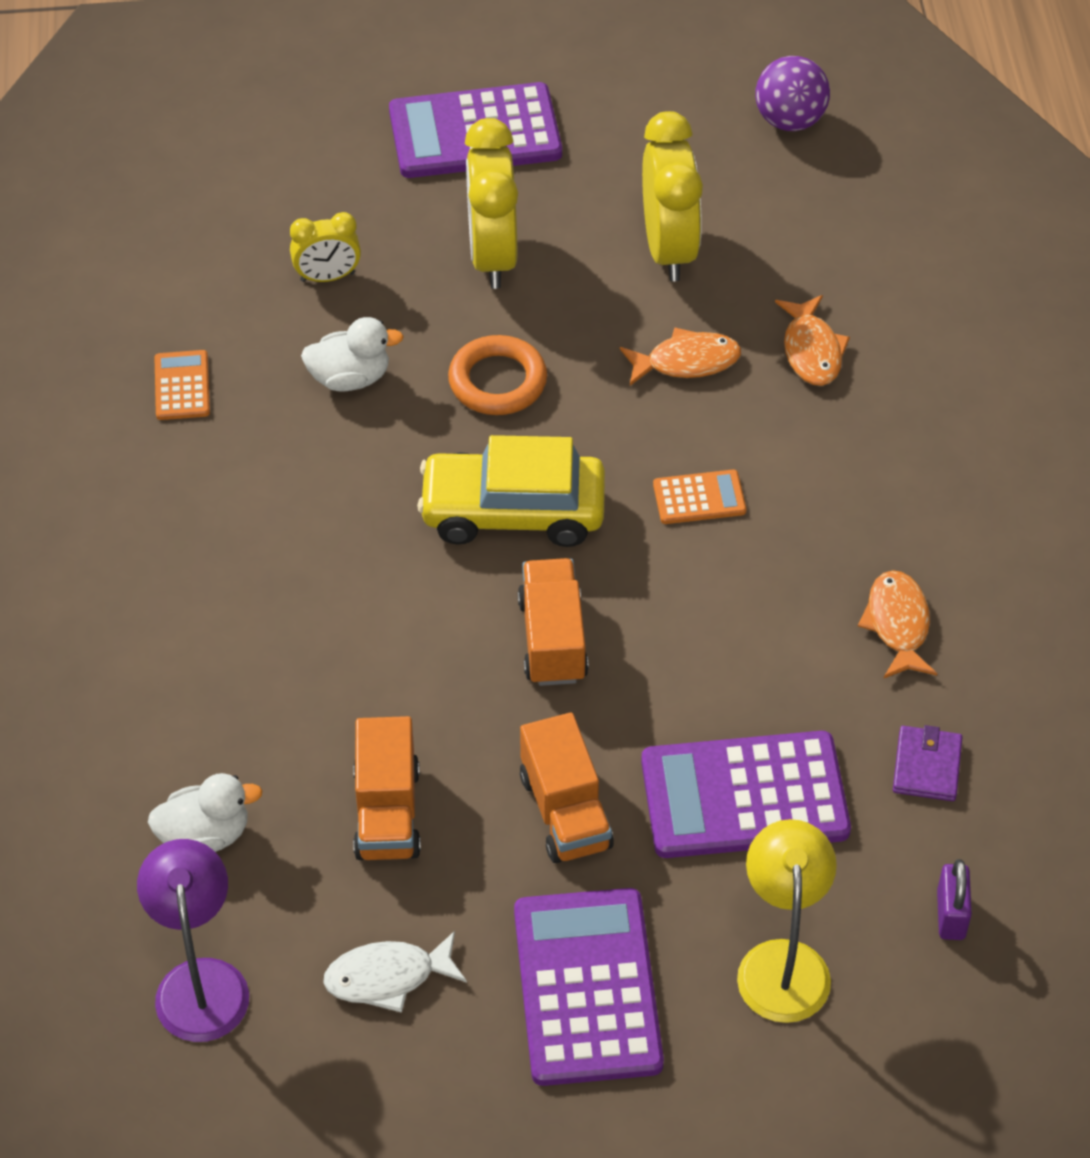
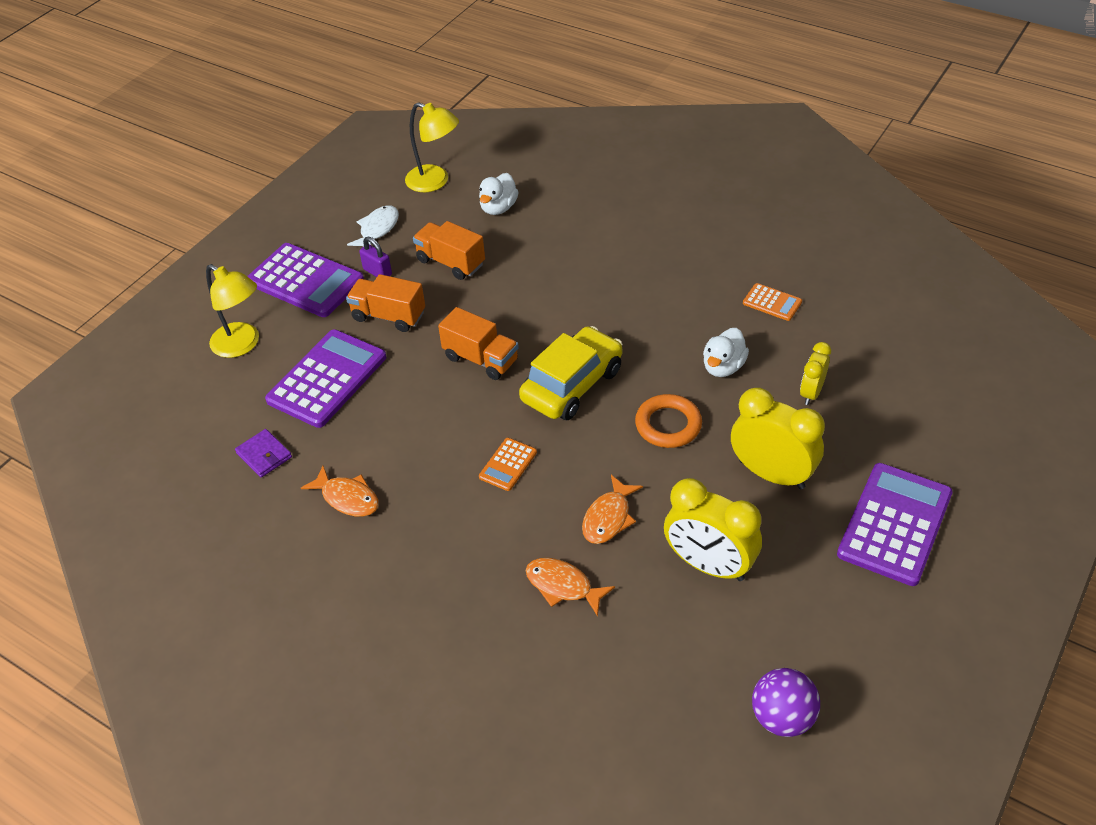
camera: 130 degrees right, 5 degrees down
purple lamp [137,839,249,1042] -> yellow lamp [405,102,459,192]
purple padlock [937,859,972,940] -> purple padlock moved to [359,237,392,277]

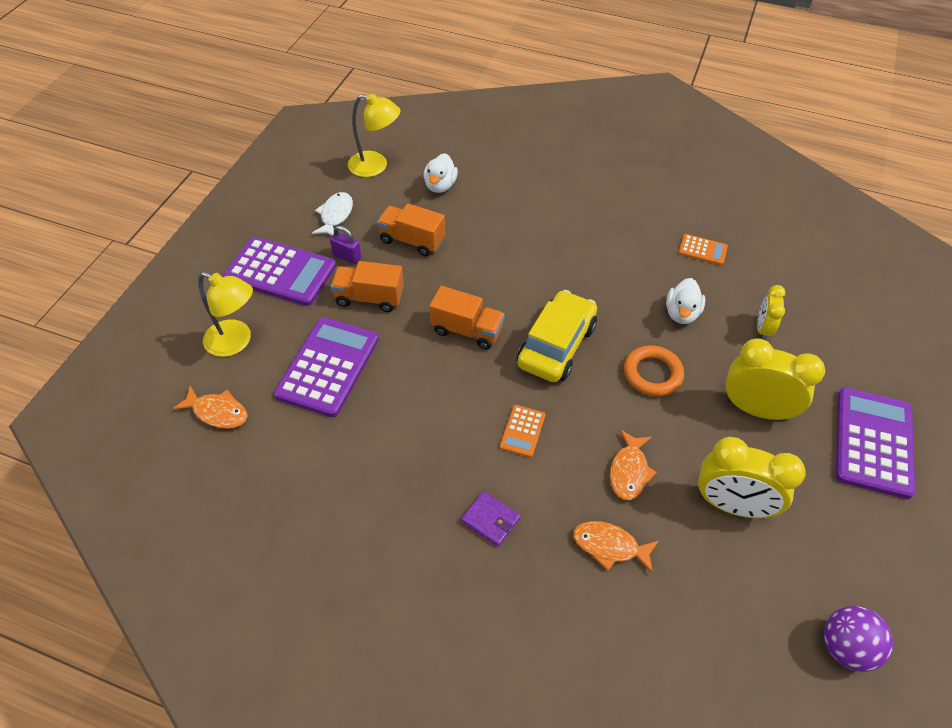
camera: 15 degrees left, 5 degrees up
purple wallet [235,429,292,478] -> purple wallet moved to [461,491,521,547]
orange fish [301,466,379,517] -> orange fish moved to [172,386,248,429]

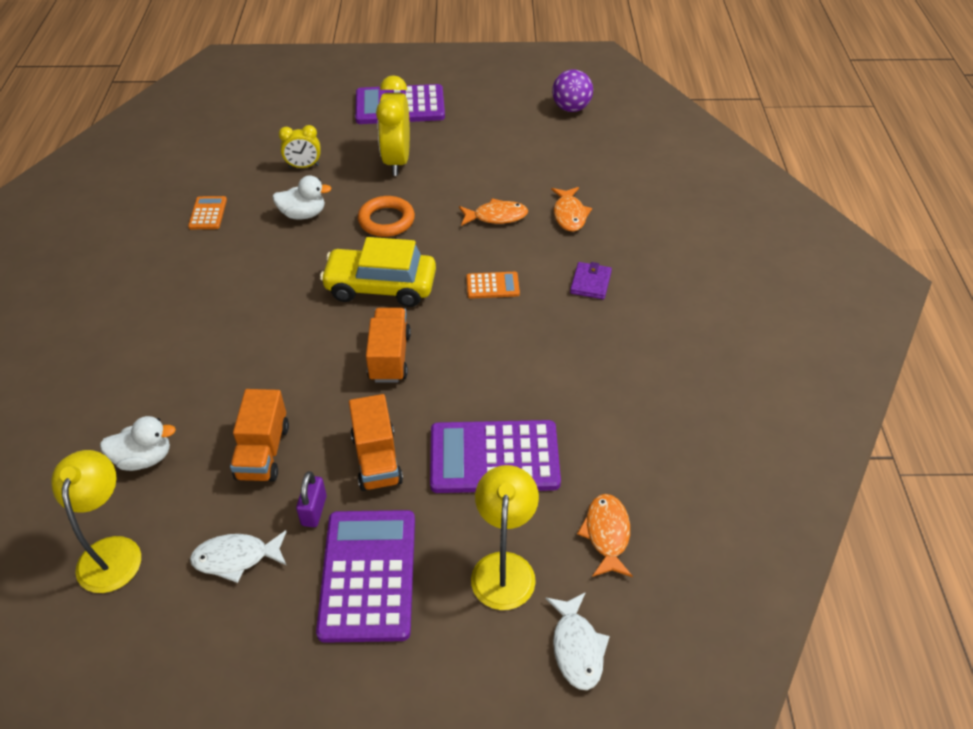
camera: 110 degrees left, 5 degrees down
yellow clock [698,437,806,518] -> none
none -> white fish [545,592,610,690]

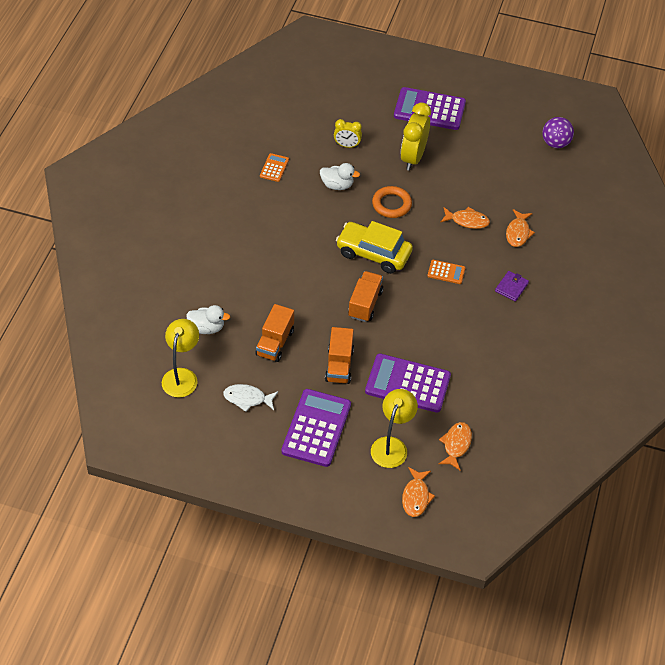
camera: 15 degrees right, 5 degrees up
purple padlock [296,471,327,527] -> none
white fish [545,592,610,690] -> orange fish [402,467,435,517]

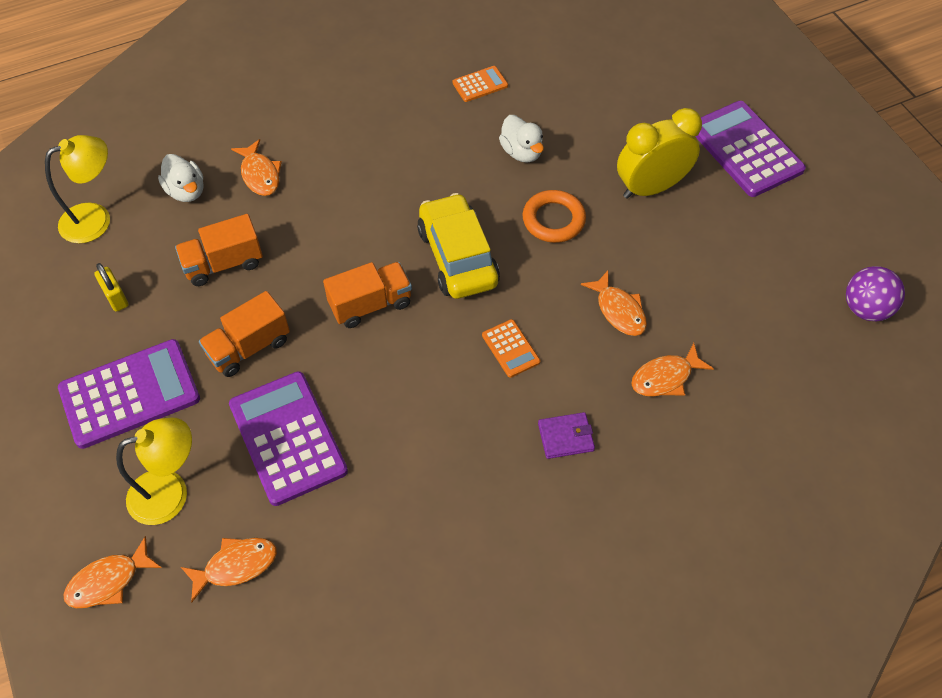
camera: 50 degrees right, 5 degrees up
white fish [223,384,278,412] -> yellow padlock [94,263,129,312]
yellow clock [334,119,362,148] -> none
none -> orange fish [231,139,282,196]

